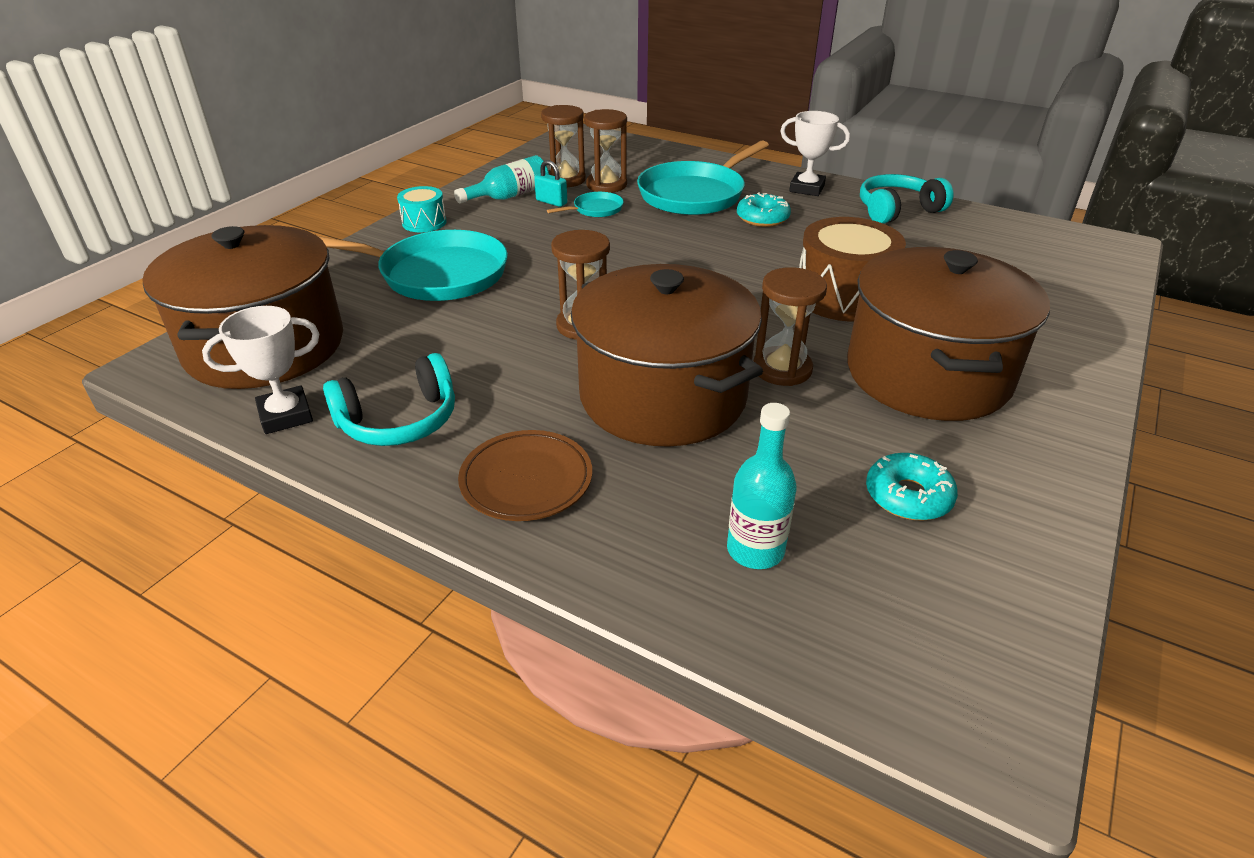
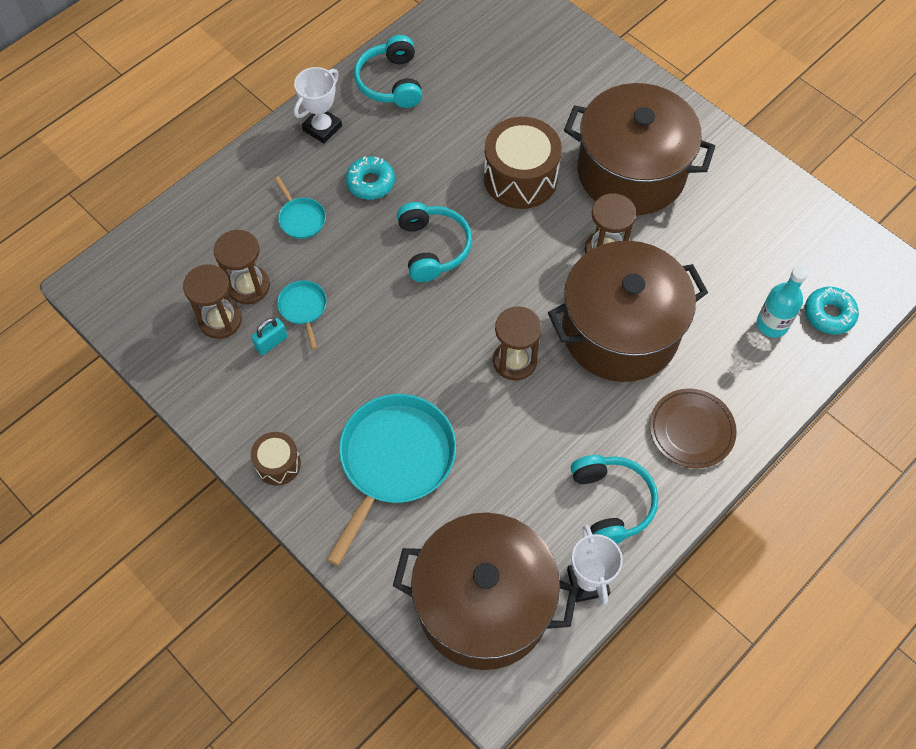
camera: 75 degrees left, 25 degrees up
turquoise drum [397,186,446,232] -> brown drum [251,432,301,486]
turquoise bottle [454,155,549,204] -> none
turquoise pan [637,140,769,215] -> turquoise pan [275,176,326,239], size x0.45
turquoise donut [866,453,958,521] -> turquoise donut moved to [805,287,859,335]
none -> turquoise headphones [397,202,472,282]

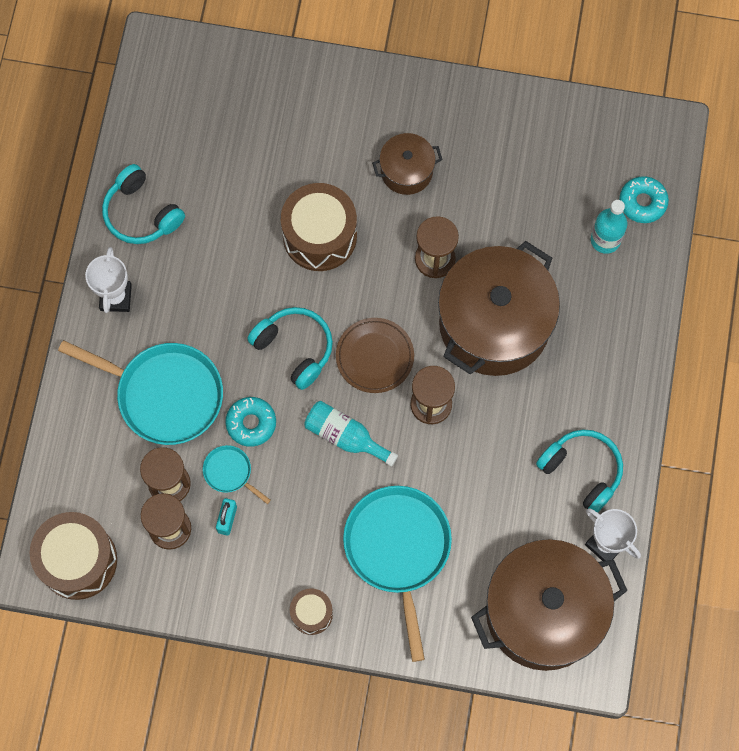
camera: 35 degrees left, 10 degrees up
turquoise pan [275,176,326,239] -> turquoise pan [58,340,223,445], size x2.21
turquoise donut [346,156,395,200] -> turquoise donut moved to [225,397,276,447]
brown pot [564,83,715,215] -> brown pot [372,133,443,195], size x0.48
brown plate [650,388,737,468] -> brown plate moved to [336,318,414,393]
none -> brown drum [30,512,117,600]
none -> turquoise bottle [304,401,398,467]

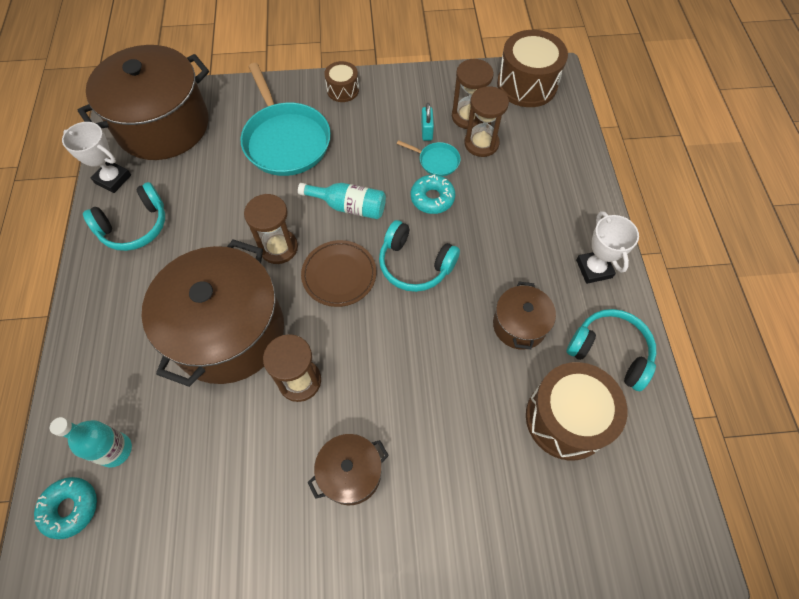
camera: 165 degrees right, 10 degrees down
turquoise pan [58,340,223,445] -> none
brown drum [281,183,357,271] -> brown drum moved to [526,362,627,461]
turquoise headphones [536,429,623,513] -> turquoise headphones turned 60 degrees counterclockwise [83,182,165,251]
none -> brown pot [493,282,556,350]

